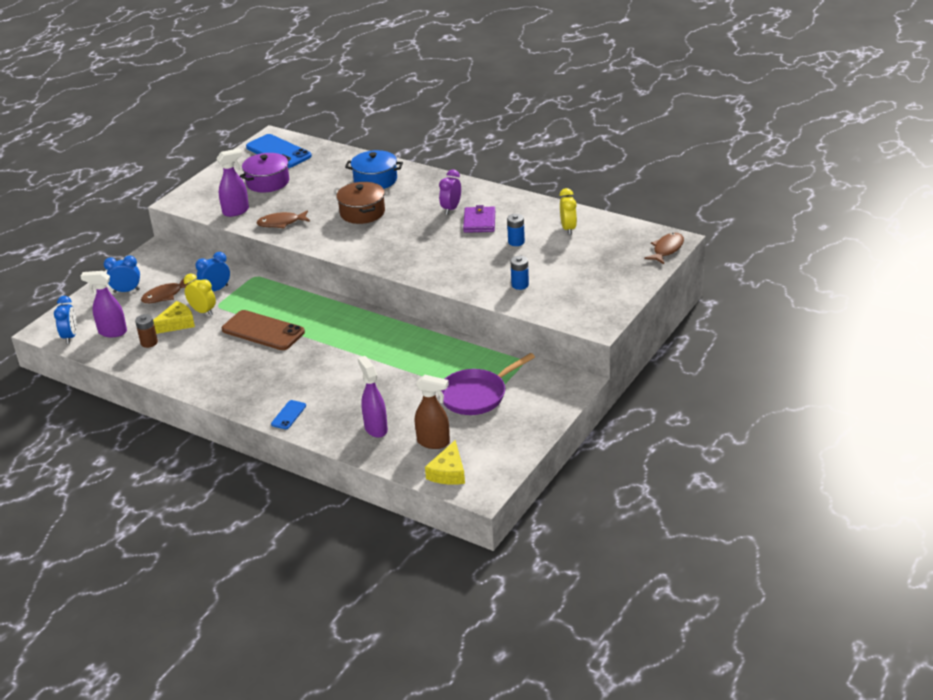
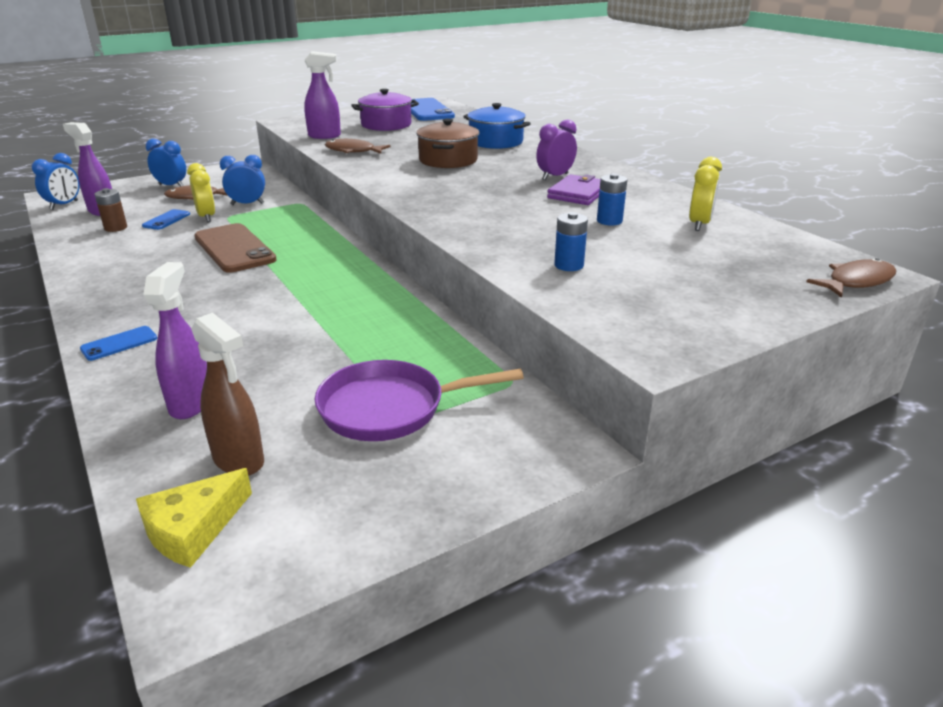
camera: 25 degrees right, 5 degrees down
yellow cheese [153,301,195,334] -> blue phone [142,209,190,230]

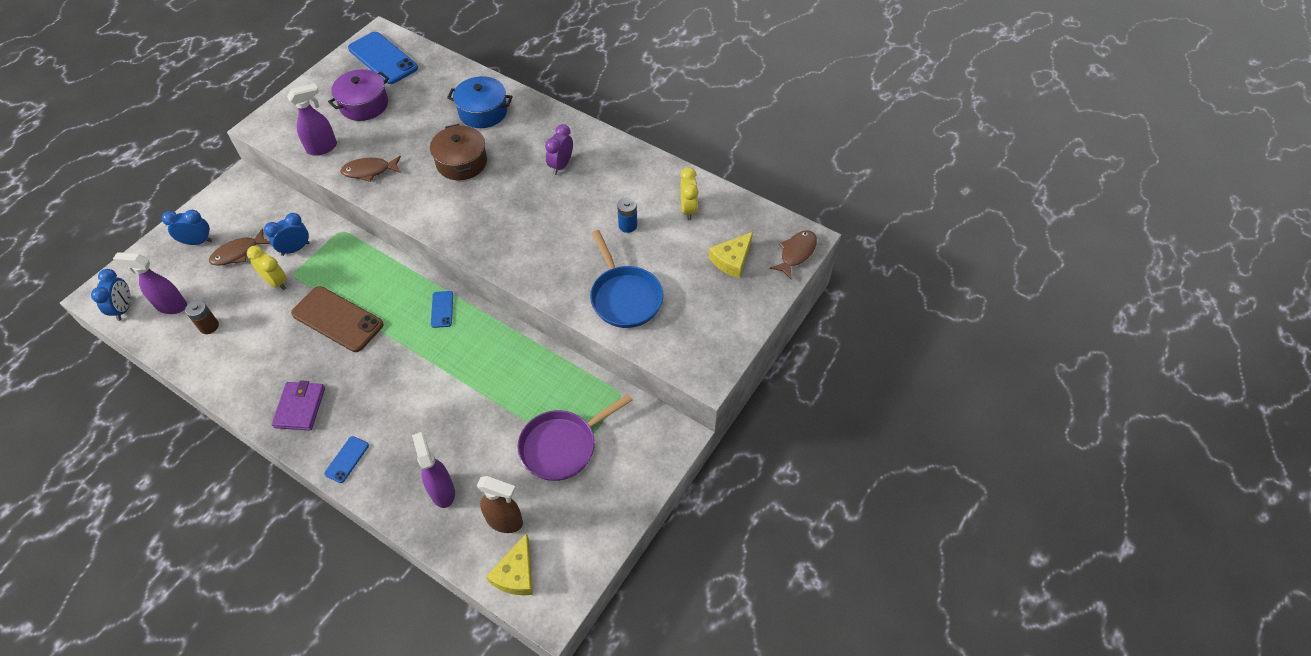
camera: 25 degrees left, 25 degrees up
blue phone [142,209,190,230] -> blue phone moved to [431,291,453,328]
purple wallet [547,174,601,205] -> purple wallet moved to [272,380,325,430]
blue battery [554,212,588,271] -> blue pan [590,230,663,328]
none -> yellow cheese [709,232,753,278]

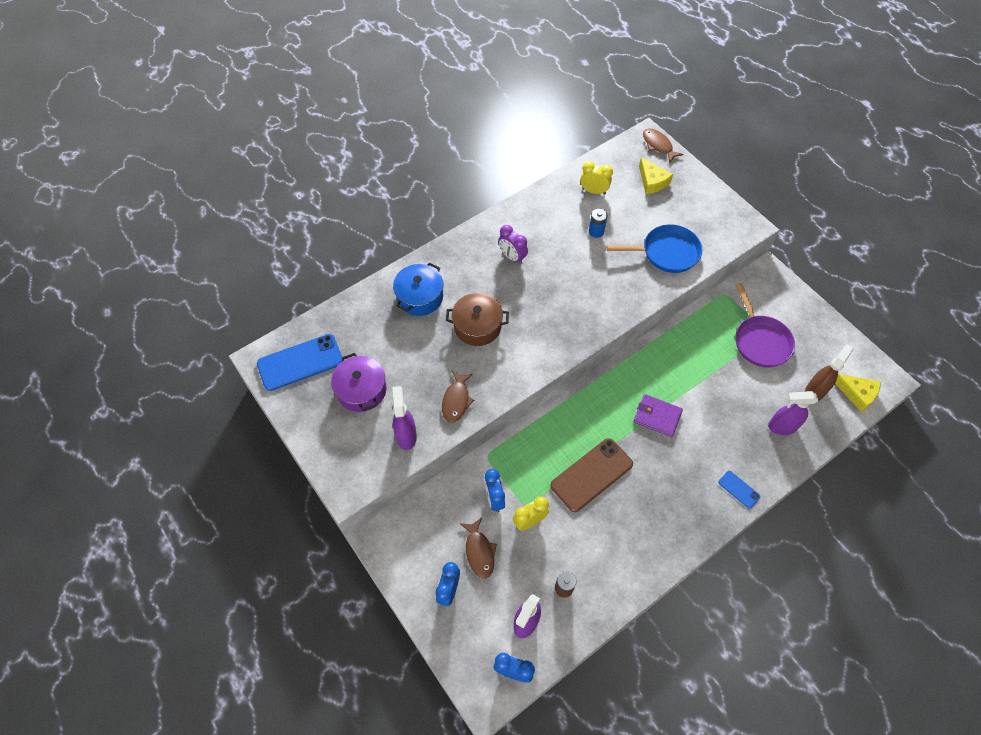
camera: 70 degrees left, 5 degrees up
purple wallet [272,380,325,430] -> purple wallet moved to [633,394,683,437]
blue phone [431,291,453,328] -> none

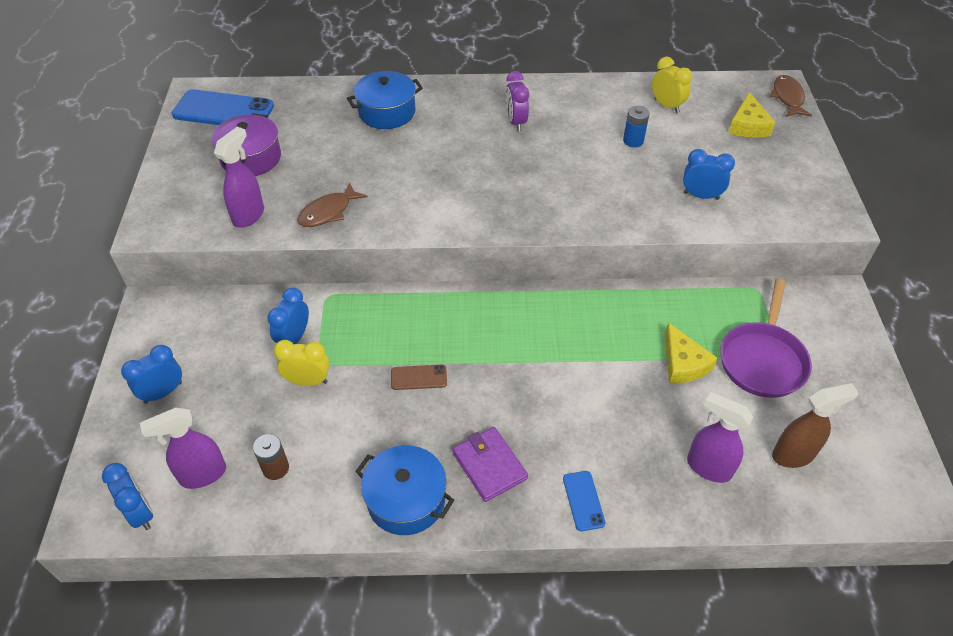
camera: 35 degrees right, 10 degrees down
brown pot [446,293,509,346] -> none
brown fish [460,518,497,579] -> none
brown phone [550,438,633,512] -> brown phone [391,365,447,390], size x0.48
blue pan [606,224,702,273] -> blue clock [683,149,735,200]
purple wallet [633,394,683,437] -> purple wallet moved to [452,427,528,502]
yellow cheese [835,374,881,412] -> yellow cheese moved to [665,322,718,383]
none -> blue pot [355,445,454,535]

